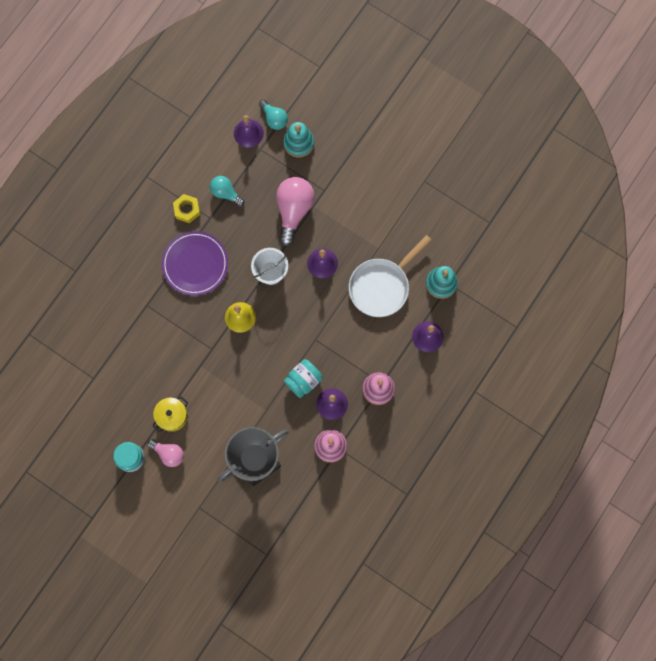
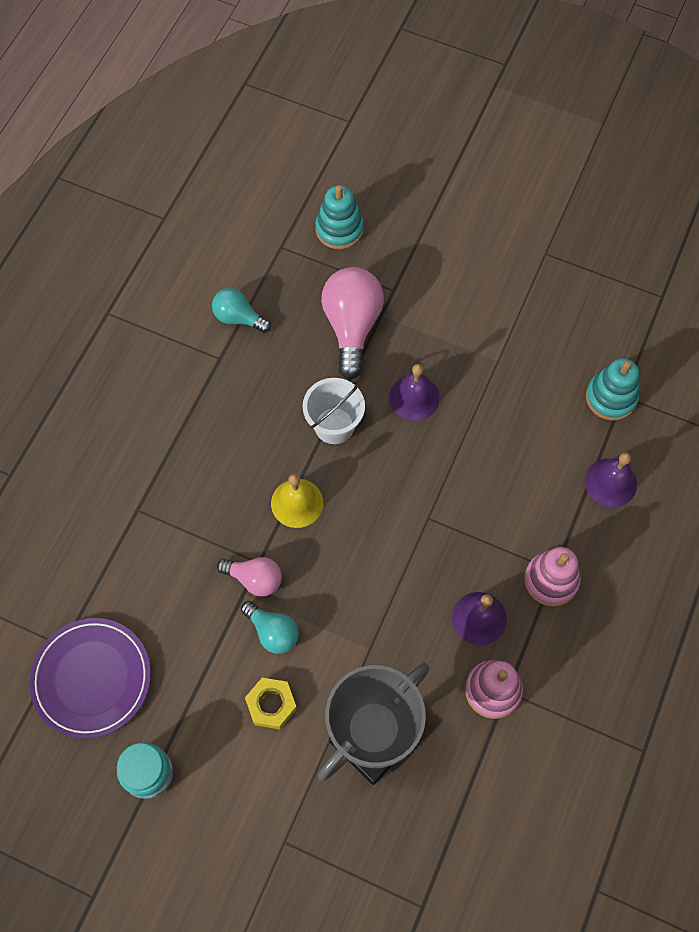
camera: 10 degrees left, 10 degrees down
pink light bulb [148,439,184,467] -> pink light bulb moved to [217,557,282,597]
yellow pot [152,396,188,432] -> none
purple plate [162,231,228,296] -> purple plate moved to [29,618,151,739]
yellow nut [173,194,200,223] -> yellow nut moved to [245,678,297,729]
purple bell [234,115,264,148] -> none
turquoise light bulb [259,100,288,130] -> turquoise light bulb moved to [241,601,299,654]
turquoise jar [284,359,323,398] -> none
white pan [349,235,431,317] -> none

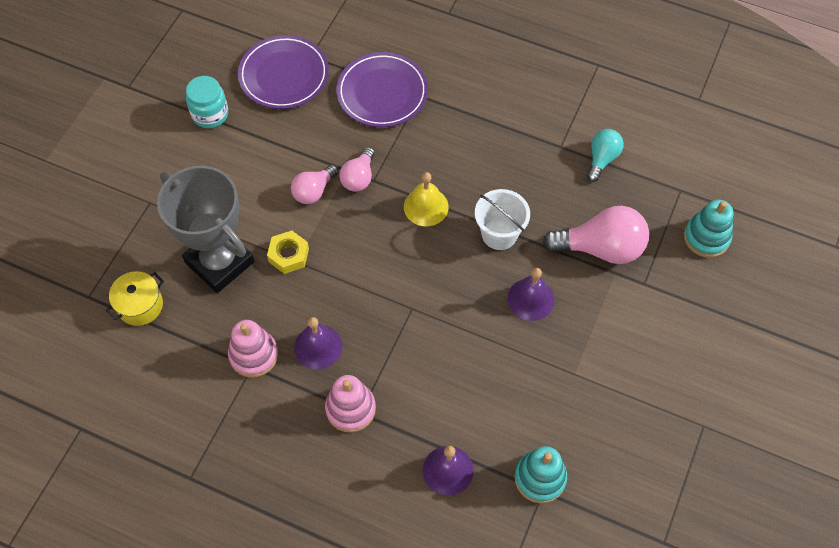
camera: 90 degrees right, 5 degrees down
turquoise light bulb [241,601,299,654] -> pink light bulb [291,165,338,204]
yellow nut [245,678,297,729] -> yellow nut moved to [267,231,309,274]
none -> yellow pot [106,271,164,326]
none -> purple plate [336,52,428,127]

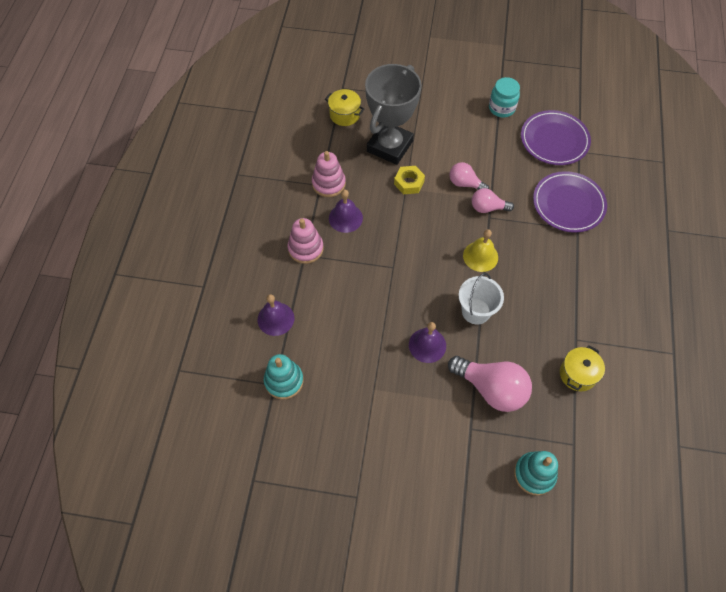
camera: 75 degrees right, 0 degrees up
pink light bulb [543,206,649,264] -> pink light bulb turned 45 degrees counterclockwise [448,356,532,412]
turquoise light bulb [587,129,624,182] -> yellow pot [560,345,605,391]

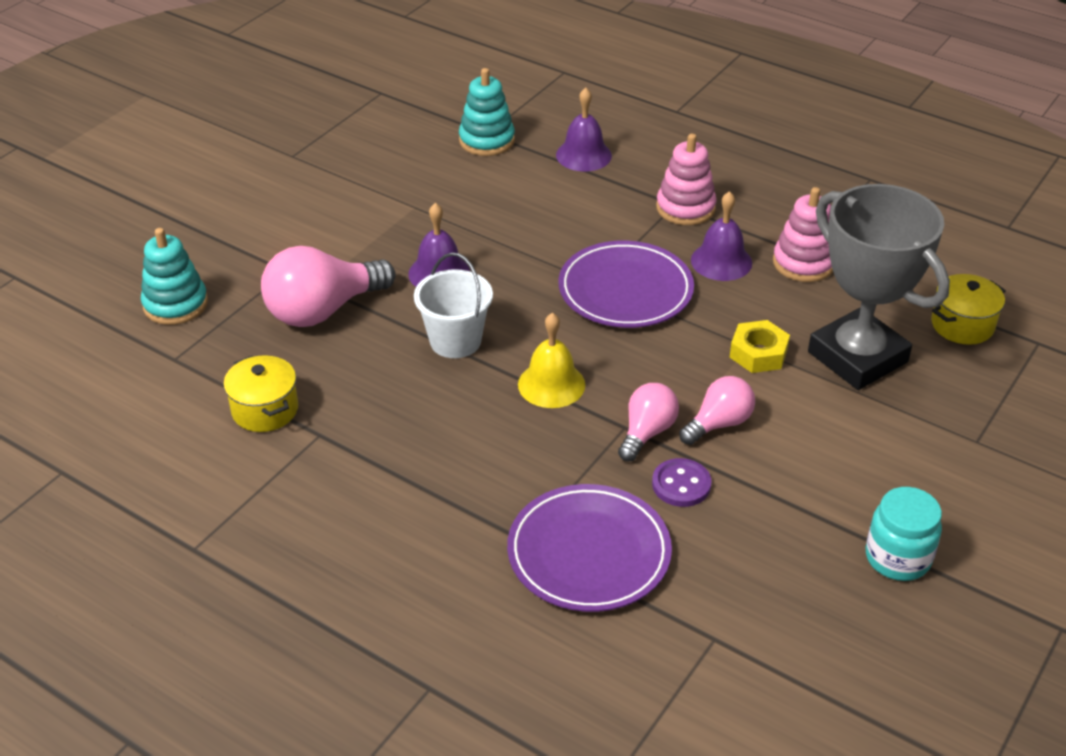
camera: 115 degrees right, 20 degrees down
purple plate [521,110,591,165] -> purple plate moved to [559,241,694,328]
none -> purple button [652,458,712,507]

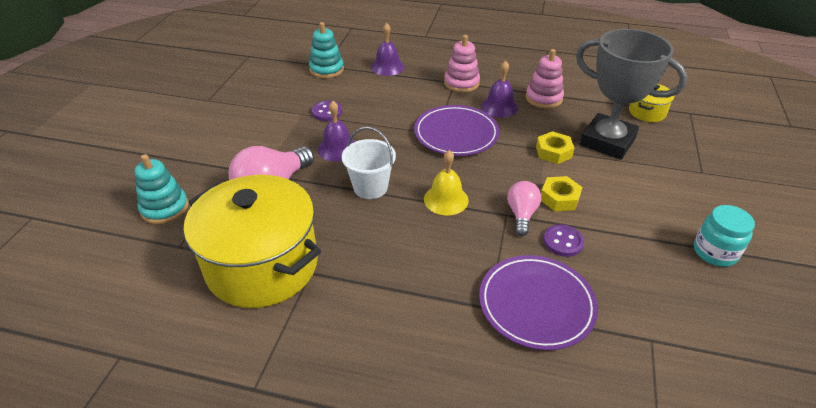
camera: 20 degrees left, 0 degrees up
yellow pot [223,355,298,432] -> yellow pot [184,175,321,308], size x2.27
pink light bulb [679,376,755,445] -> yellow nut [541,176,583,211]
none -> purple button [312,100,342,121]

